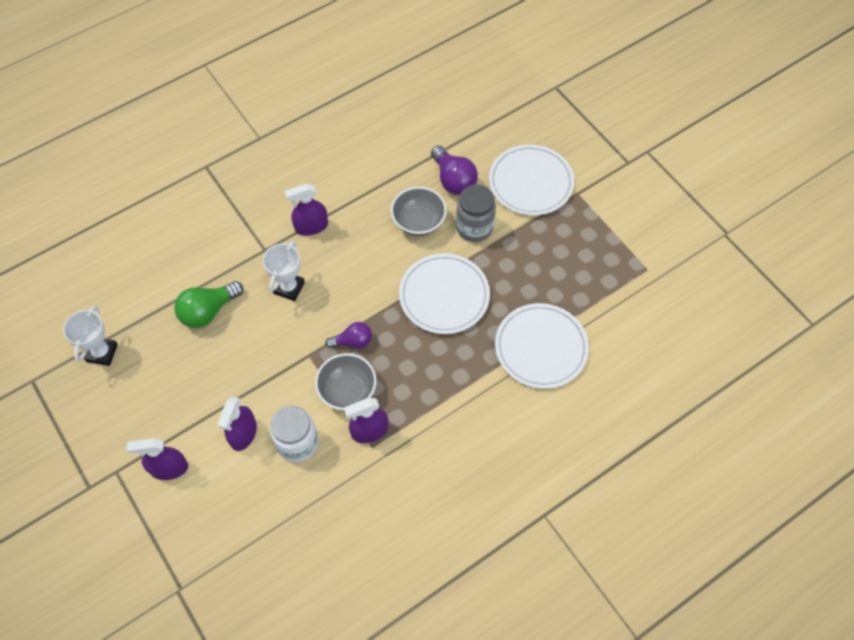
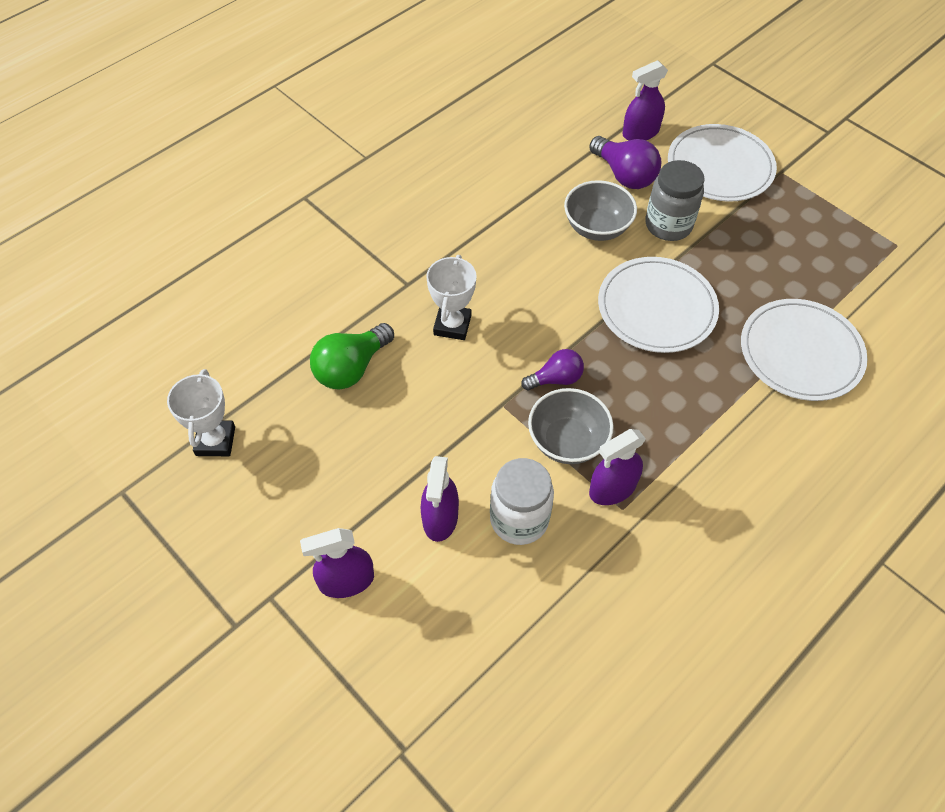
camera: 10 degrees left, 5 degrees down
purple spray bottle [285,184,328,236] -> purple spray bottle moved to [623,60,668,141]

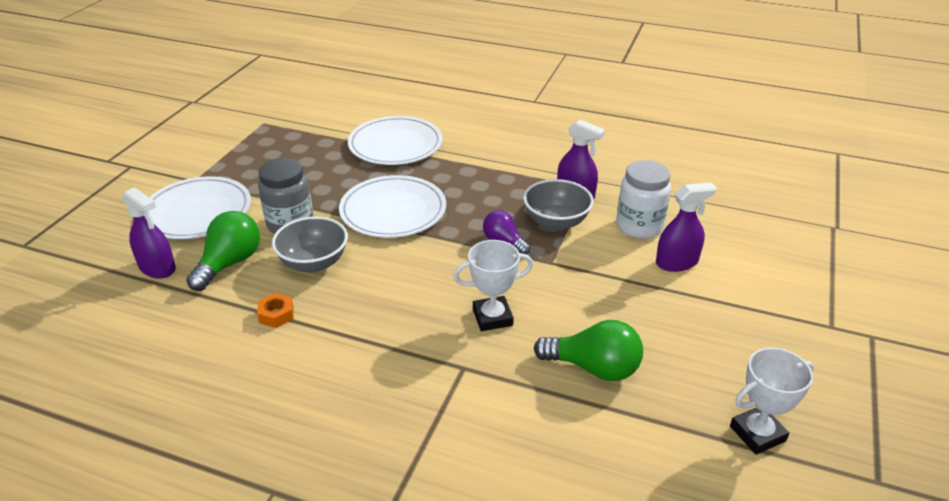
camera: 115 degrees left, 20 degrees down
purple spray bottle [300,528,374,598] -> none
purple light bulb [589,136,661,189] -> green light bulb [186,211,260,291]
none -> orange nut [257,293,293,328]

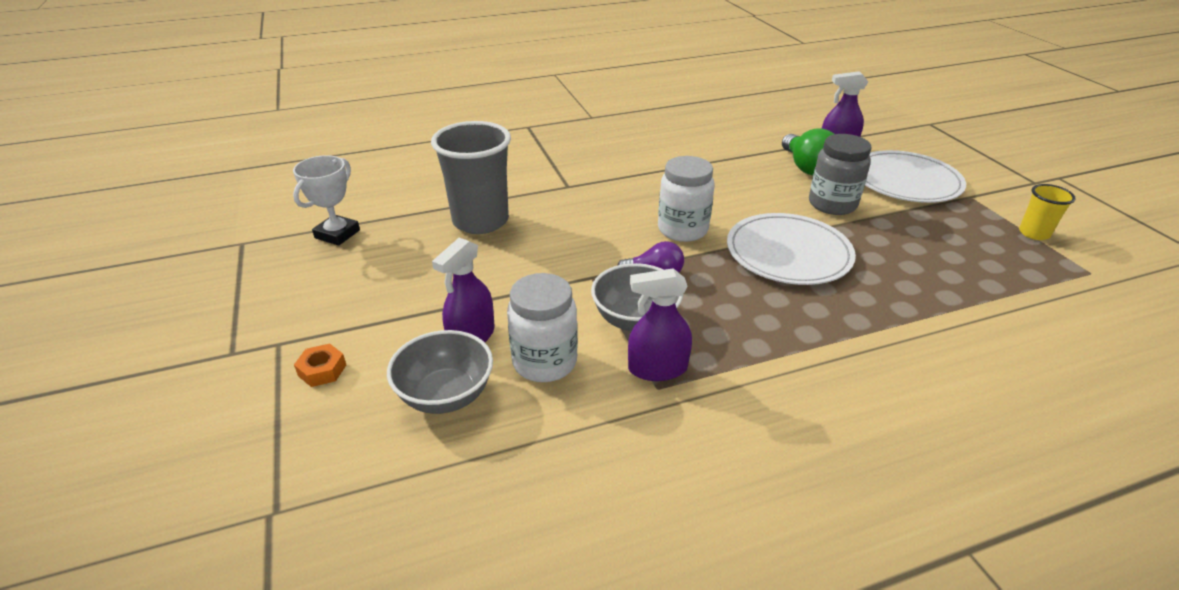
camera: 140 degrees right, 0 degrees up
orange nut [257,293,293,328] -> orange nut moved to [294,343,346,387]
grey bowl [272,216,348,272] -> grey bowl moved to [387,330,493,414]
white plate [348,116,443,165] -> none
white trophy [453,240,533,331] -> none
green light bulb [534,320,643,381] -> grey cup [431,121,511,234]
none -> white jar [658,156,714,242]
none -> yellow cup [1019,184,1076,240]

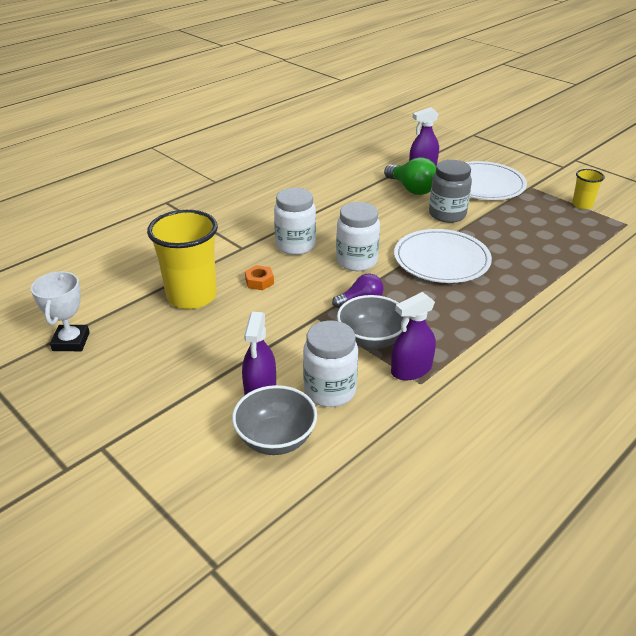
camera: 25 degrees left, 0 degrees up
orange nut [294,343,346,387] -> orange nut moved to [245,265,274,290]
grey cup [431,121,511,234] -> yellow cup [147,210,218,309]
none -> white jar [274,188,316,255]

